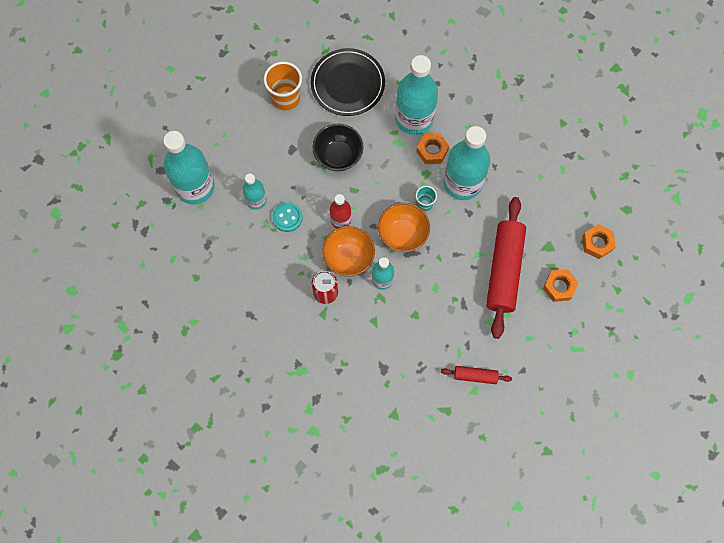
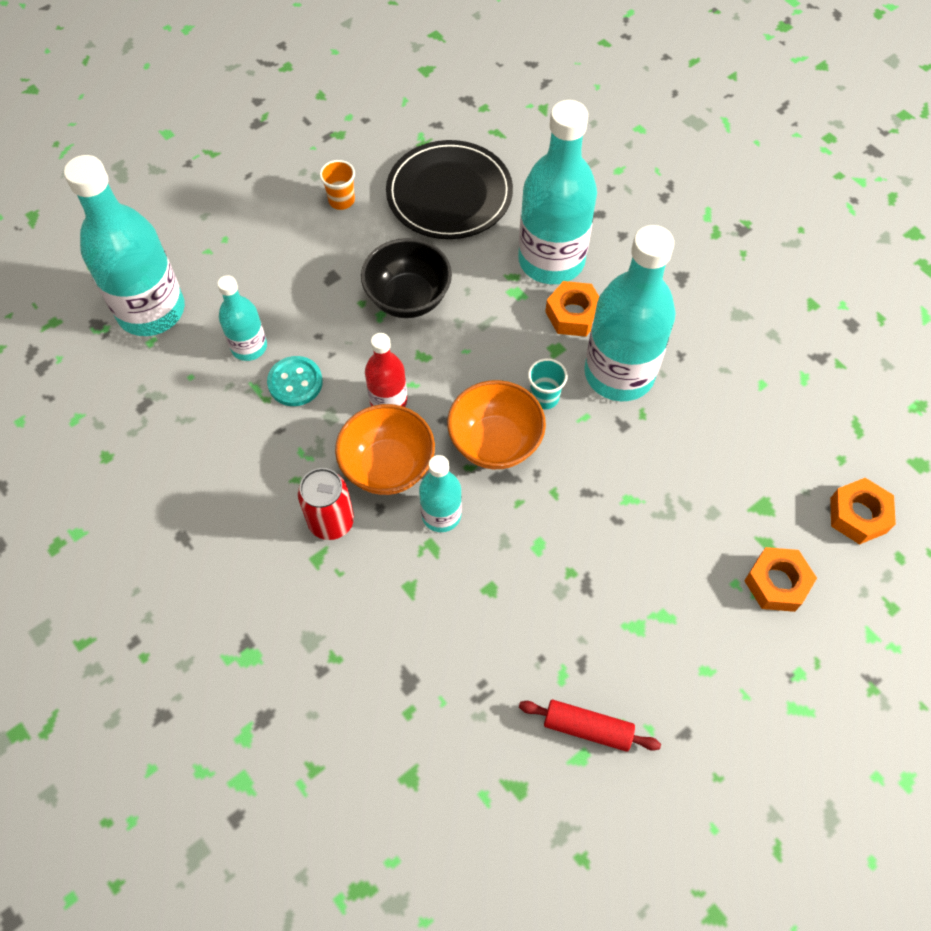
camera: 10 degrees right, 10 degrees down
orange cup [264,61,302,111] -> orange cup [320,160,355,210], size x0.55
red rolling pin [486,197,526,339] -> none

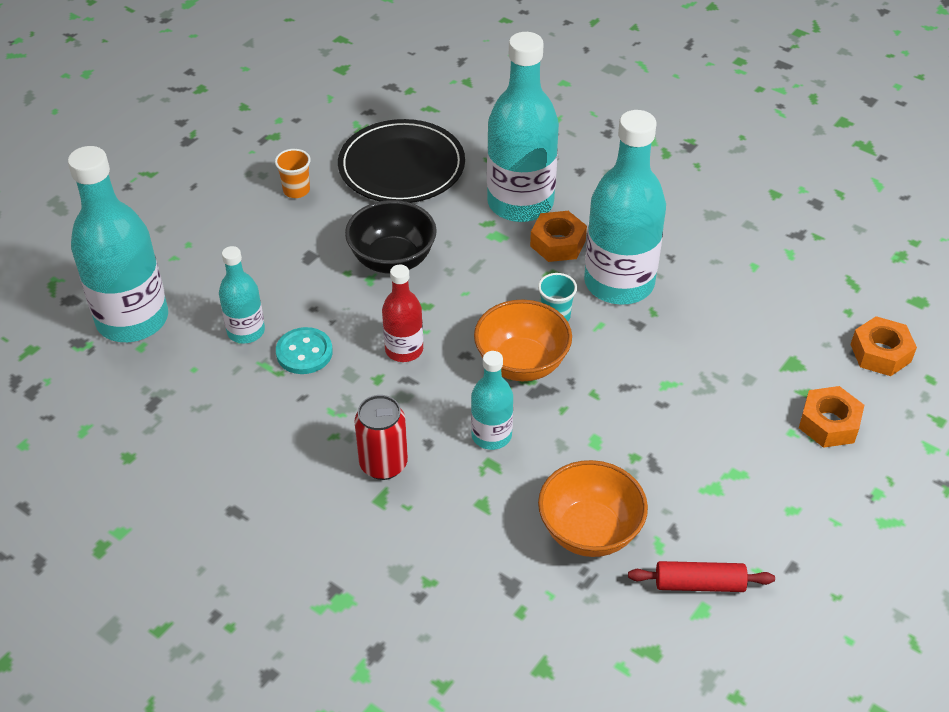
camera: 15 degrees left, 15 degrees down
orange bowl [335,404,435,495] -> orange bowl moved to [538,460,648,557]

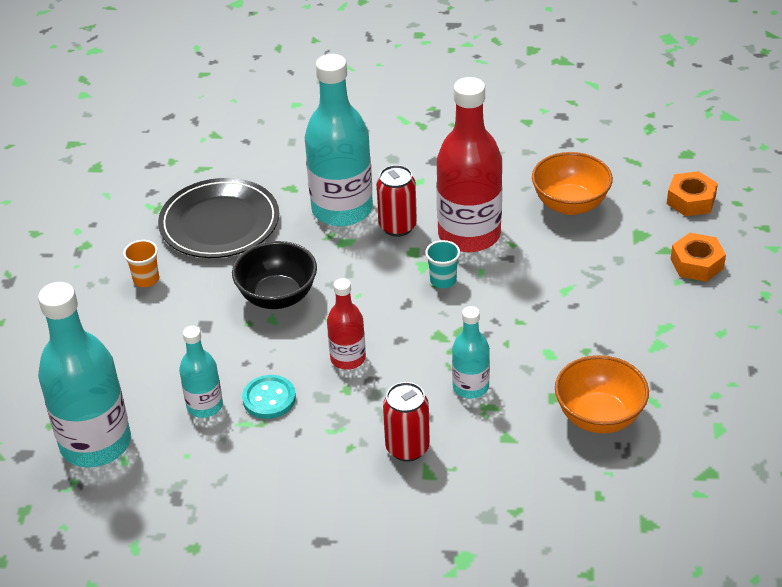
camera: 30 degrees left, 5 degrees down
orange bowl [474,300,572,381] -> orange bowl moved to [532,152,613,215]
orange nut [530,211,587,262] -> red can [377,165,417,237]
turquoise bottle [584,110,666,305] -> red bottle [437,77,502,252]
red rolling pin [628,561,775,592] -> none

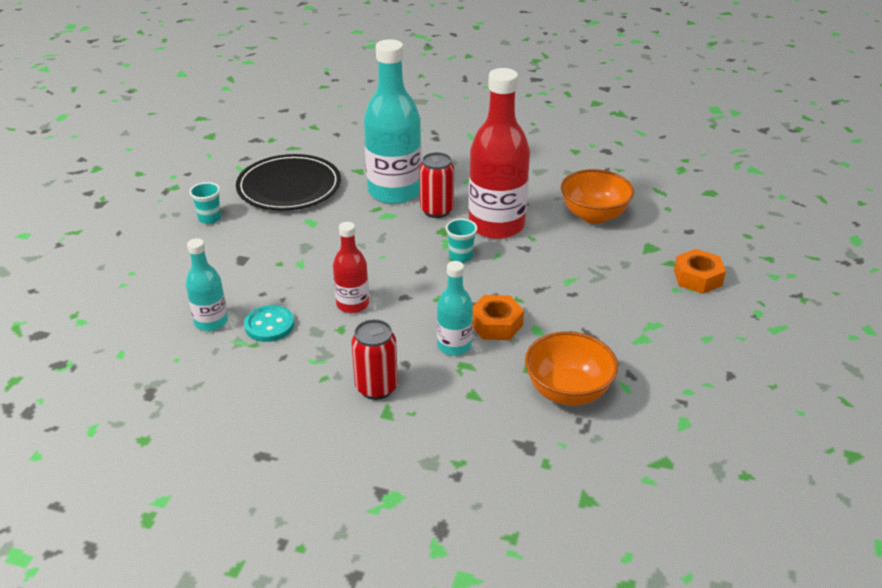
camera: 10 degrees right, 5 degrees down
turquoise bottle [38,282,131,468] -> none
orange cup [123,240,159,287] -> turquoise cup [189,182,221,224]
black bowl [232,241,317,309] -> none
orange nut [667,171,718,216] -> orange nut moved to [473,295,524,340]

